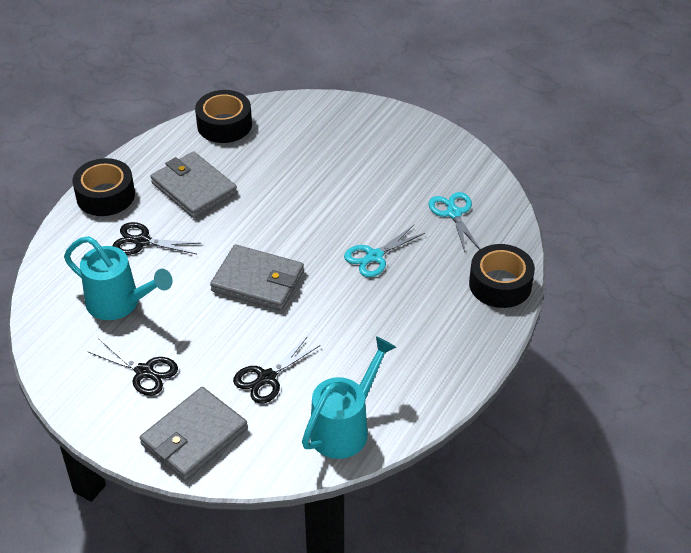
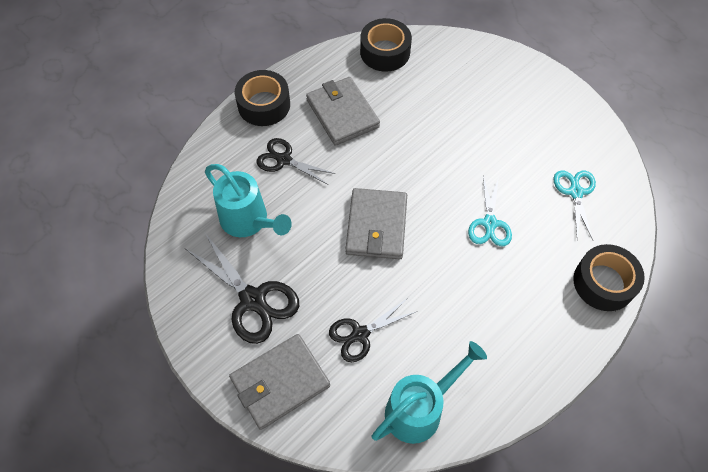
camera: 15 degrees right, 15 degrees up
black scissors [87,338,178,396] -> black scissors [186,233,299,344], size x1.54
grey wallet [210,244,304,311] -> grey wallet turned 60 degrees clockwise [346,188,407,260]
turquoise scissors [344,225,425,277] -> turquoise scissors turned 60 degrees counterclockwise [468,176,512,246]

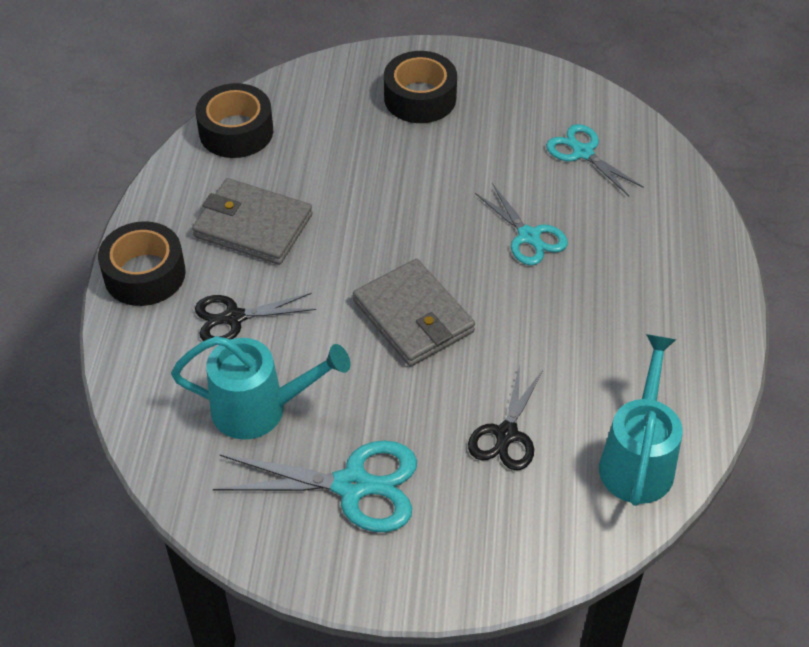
camera: 40 degrees left, 10 degrees down
black scissors [186,233,299,344] -> turquoise scissors [213,440,417,532]
grey wallet [229,334,330,430] -> none
black tape [573,244,645,311] -> black tape moved to [384,51,457,123]

